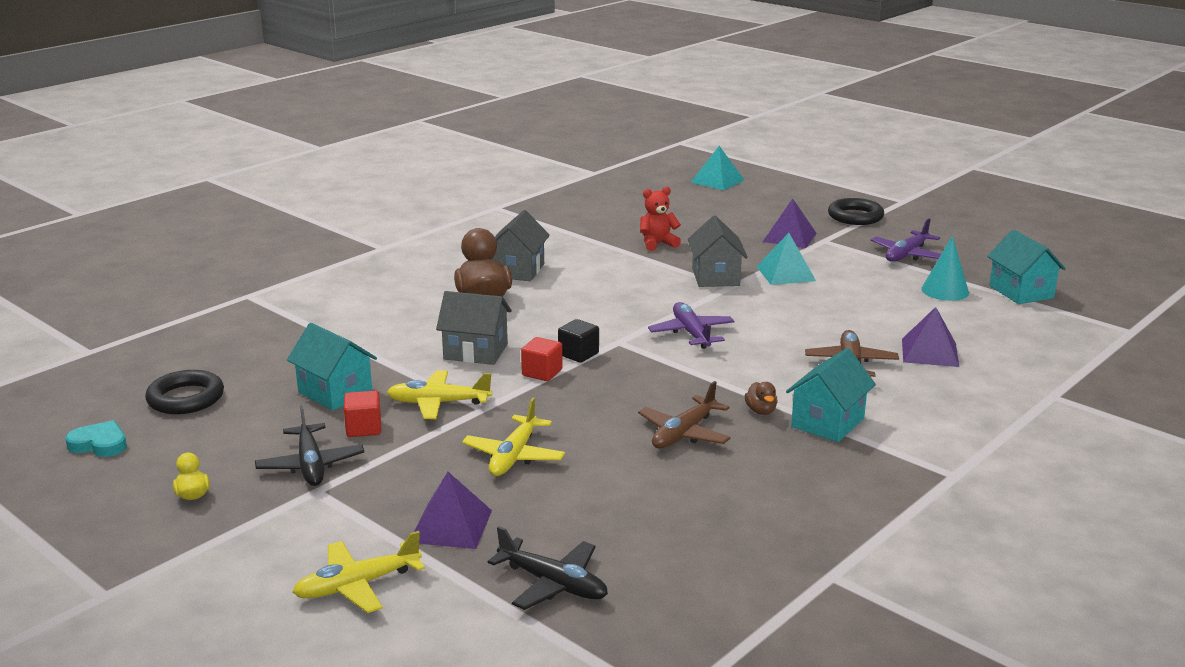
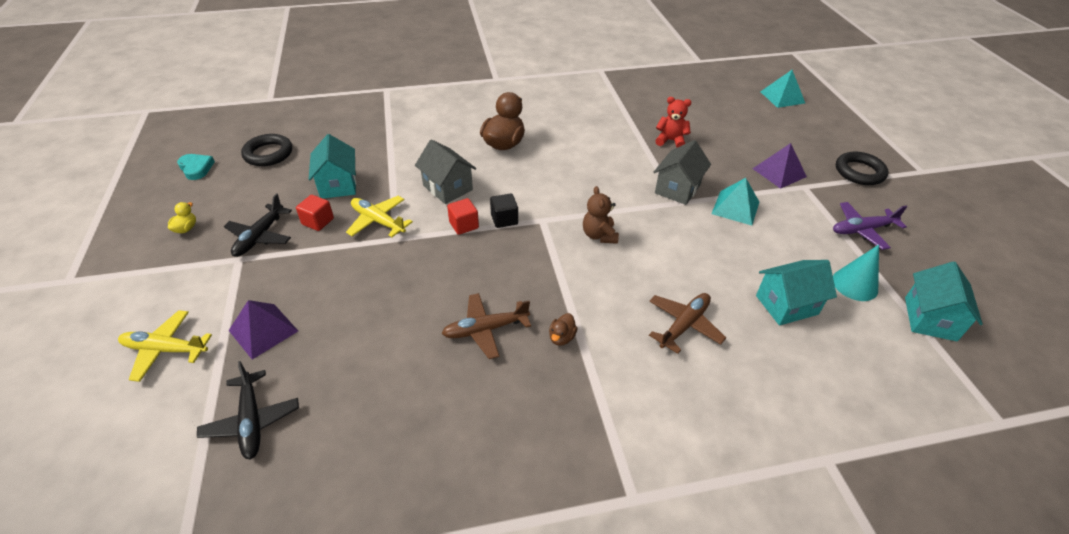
camera: 35 degrees right, 20 degrees up
yellow plane [462,398,565,476] -> none
grey house [492,210,550,281] -> none
purple plane [648,302,734,349] -> brown teddy bear [583,186,619,244]
turquoise house [786,348,876,442] -> turquoise house moved to [756,260,837,326]
purple pyramid [902,307,959,367] -> none

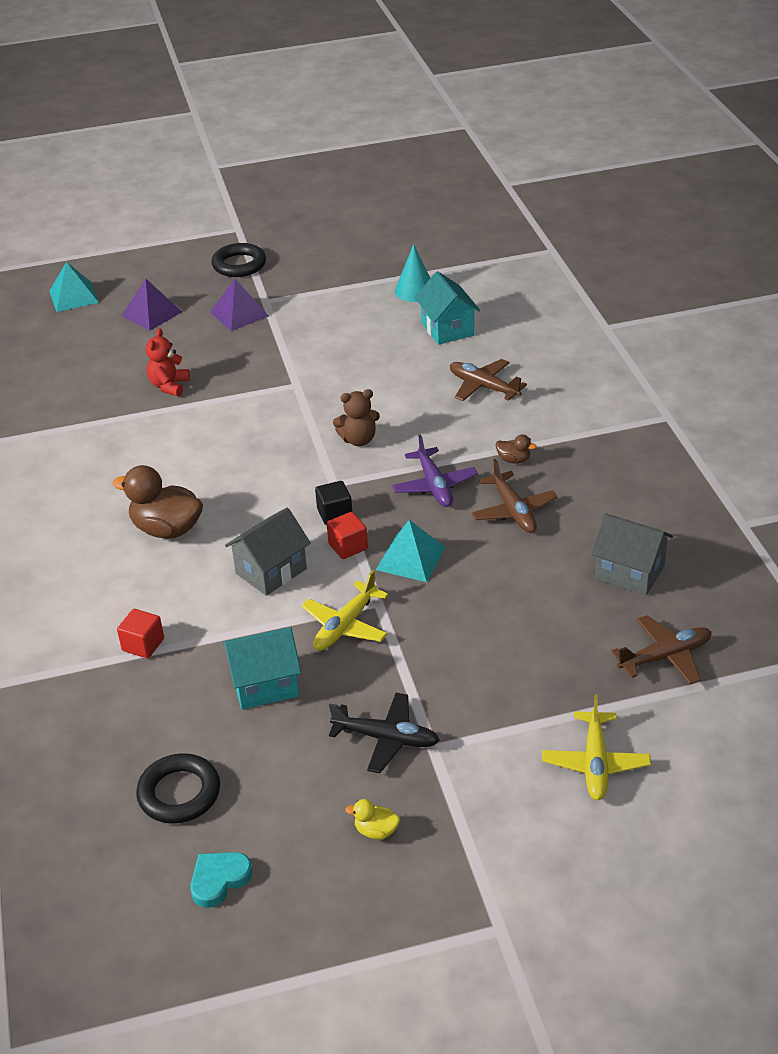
camera: 90 degrees left, 5 degrees down
black plane [197,361,299,460] -> brown plane [611,615,712,685]
purple pyramid [229,300,298,359] -> purple pyramid moved to [121,279,182,331]
red cube [296,195,334,231] -> red cube moved to [117,609,164,658]
grey house [654,140,711,205] -> grey house moved to [591,513,673,595]
turquoise pyramid [712,178,759,226] -> turquoise pyramid moved to [376,520,446,582]
purple plane [833,202,907,250] -> purple plane moved to [392,434,478,507]
turquoise house [905,261,983,341] -> none

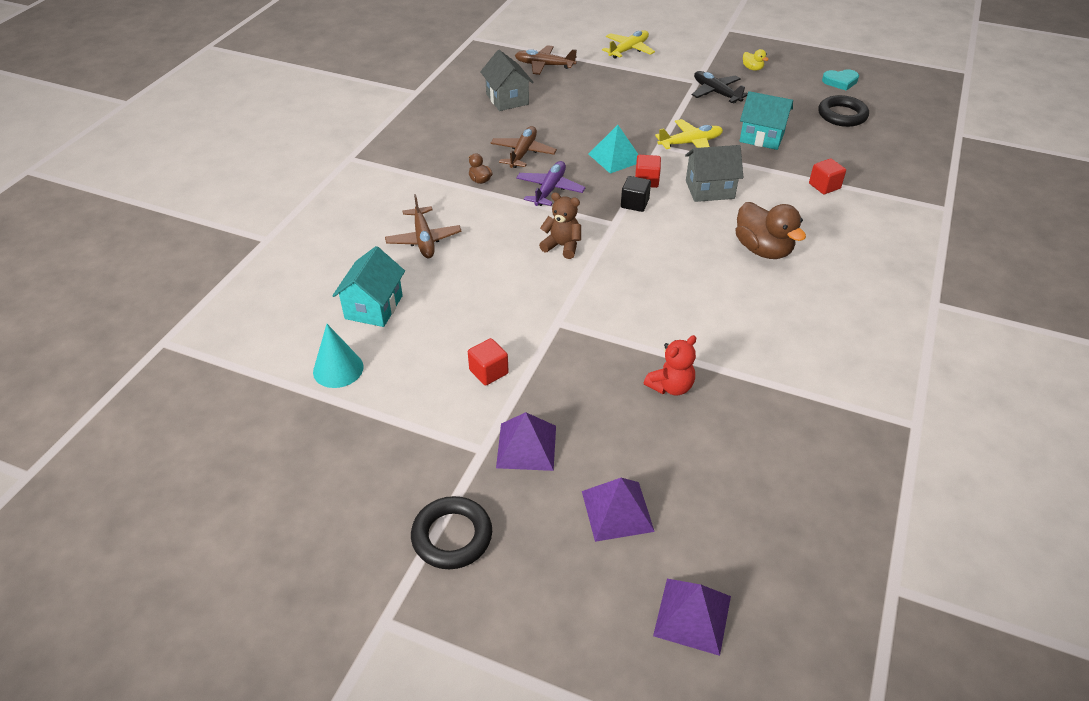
camera: 145 degrees left, 5 degrees up
turquoise pyramid [50,262,99,312] -> purple pyramid [653,579,731,656]
none -> red cube [468,338,509,386]

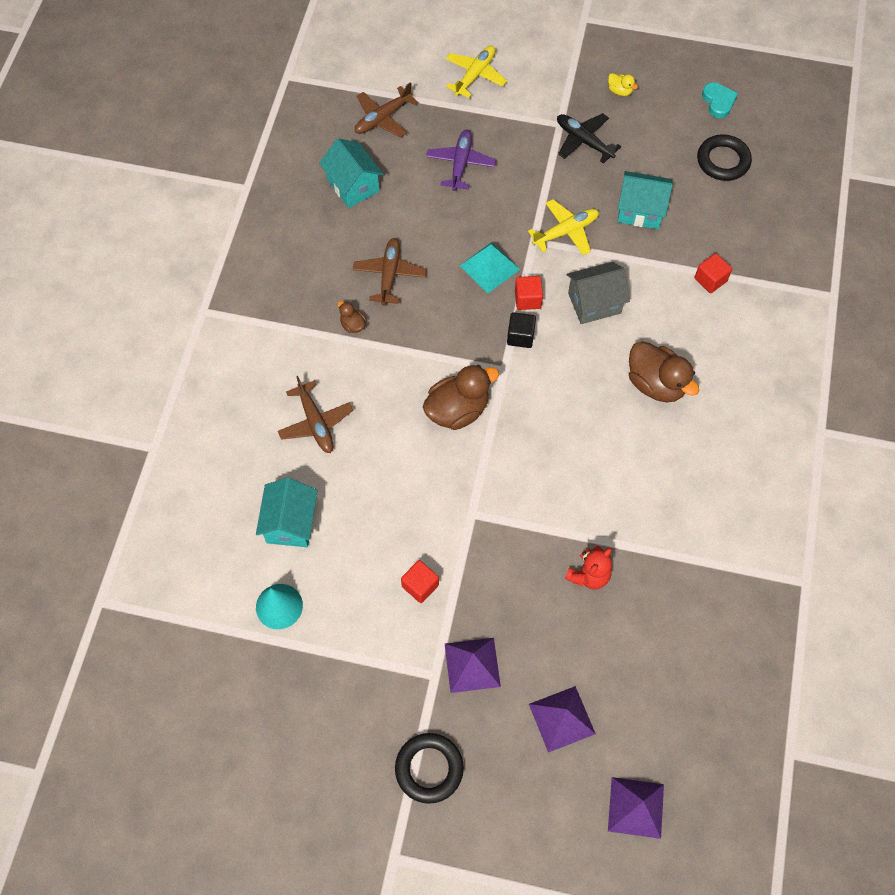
camera: 10 degrees left, 20 degrees up
grey house [480,50,534,111] -> turquoise house [319,138,383,208]
brown plane [515,45,577,75] -> brown plane turned 45 degrees counterclockwise [355,82,418,137]
purple plane [516,161,586,206] -> purple plane moved to [426,129,496,191]
brown teddy bear [539,193,581,259] -> brown duck [423,364,499,430]
turquoise heart [822,69,859,91] -> turquoise heart turned 90 degrees counterclockwise [702,82,738,118]

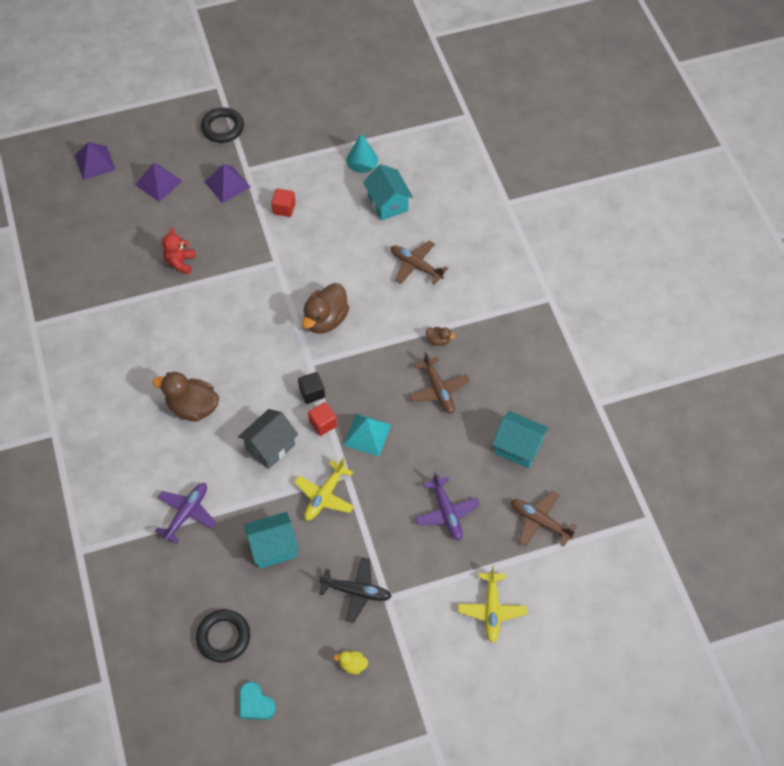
camera: 150 degrees right, 5 degrees down
brown plane [355,82,418,137] -> brown plane turned 75 degrees counterclockwise [511,491,577,547]
red cube [695,253,732,293] -> purple plane [155,483,216,544]

